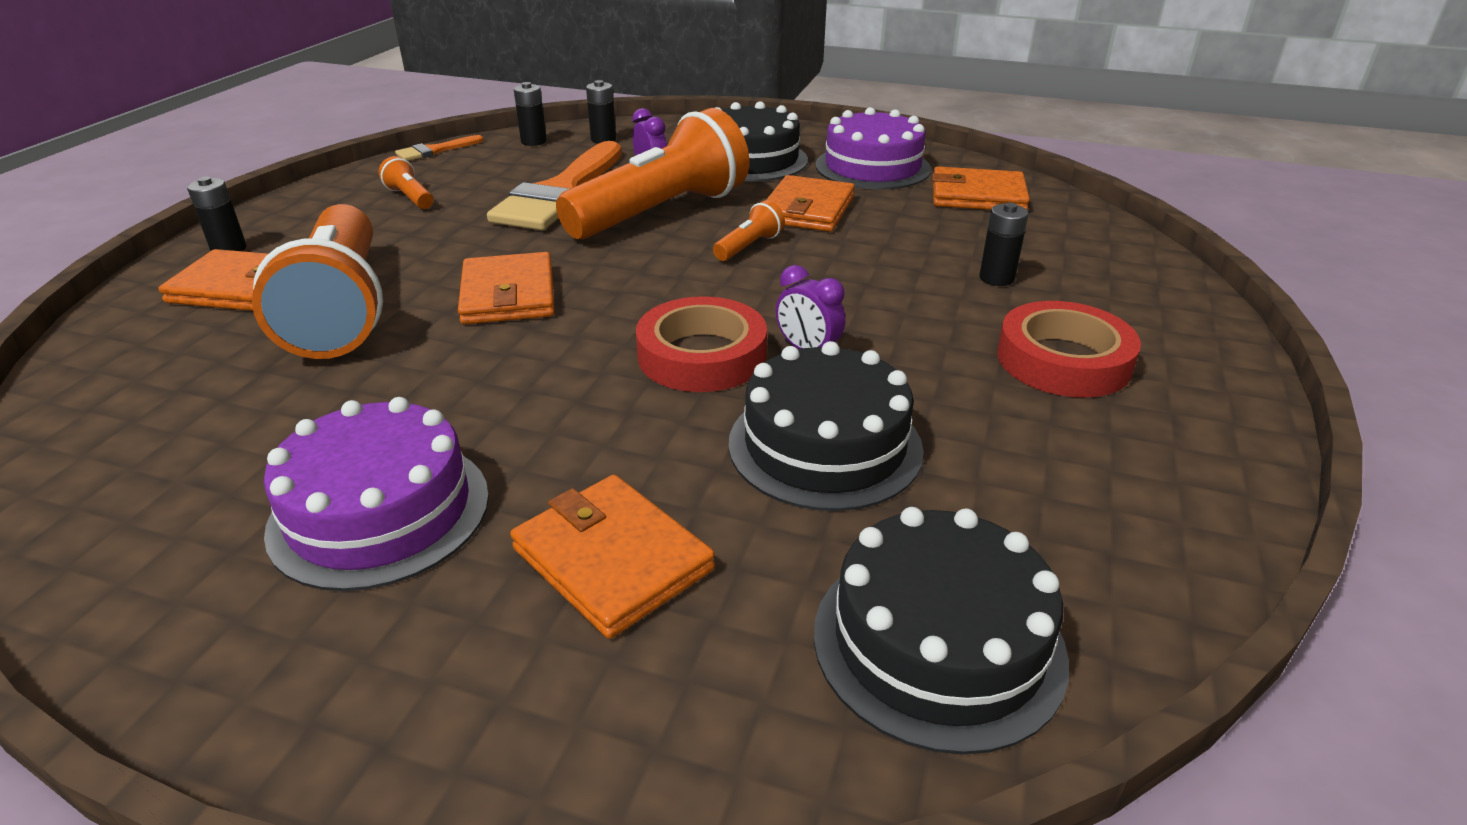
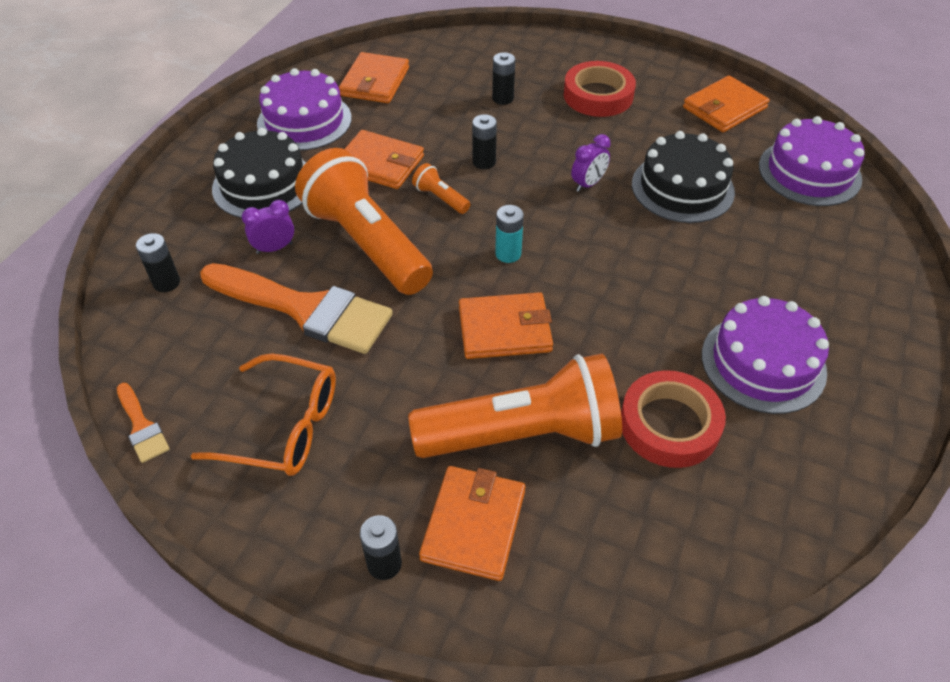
camera: 85 degrees left, 15 degrees up
orange flashlight [378,156,433,209] -> orange glasses [191,354,336,476]
orange wallet [510,475,715,639] -> orange wallet moved to [683,75,770,132]
black battery [514,82,547,146] -> black battery moved to [472,114,497,169]
red tape [636,296,767,392] -> red tape moved to [621,370,726,468]
black cake [814,507,1069,755] -> purple cake [759,116,865,206]
none -> turquoise battery [495,205,524,263]

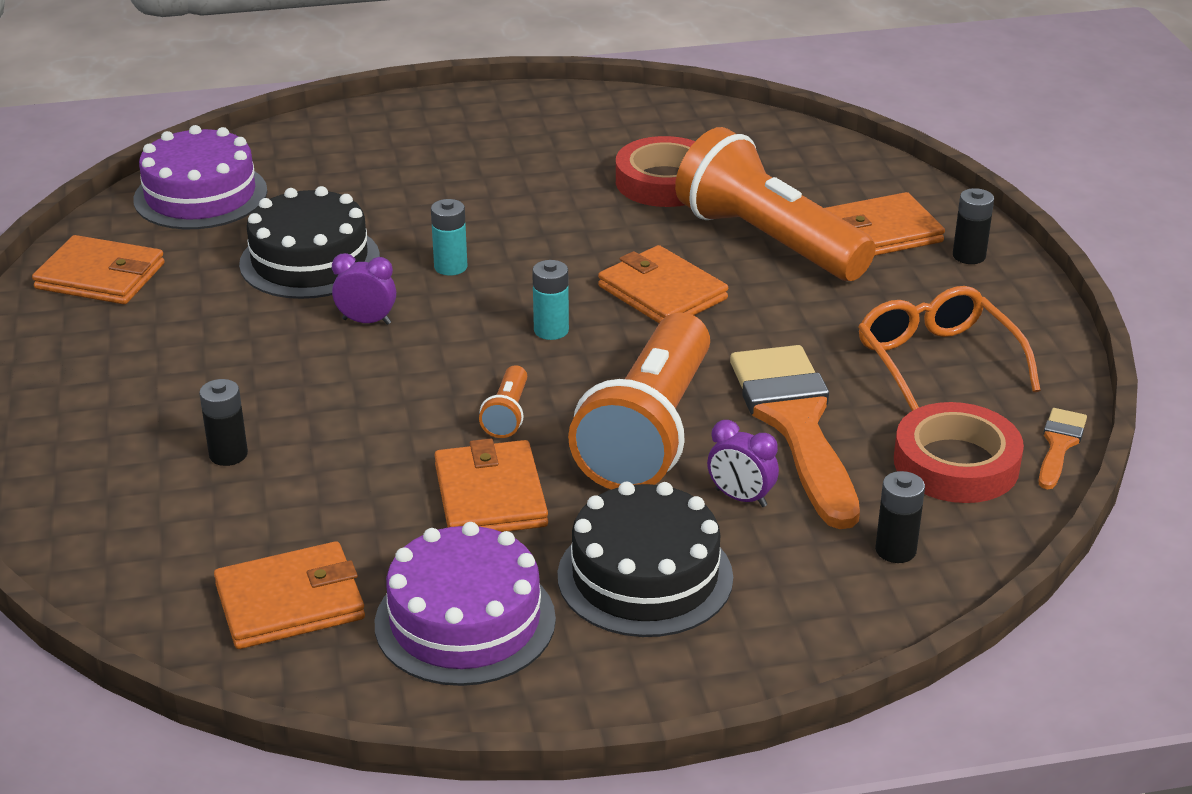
camera: 125 degrees left, 15 degrees down
black battery [472,114,497,169] -> none
red tape [564,61,636,117] -> red tape moved to [894,402,1024,503]
purple cake [702,296,829,414] -> none
none -> turquoise battery [431,199,467,276]

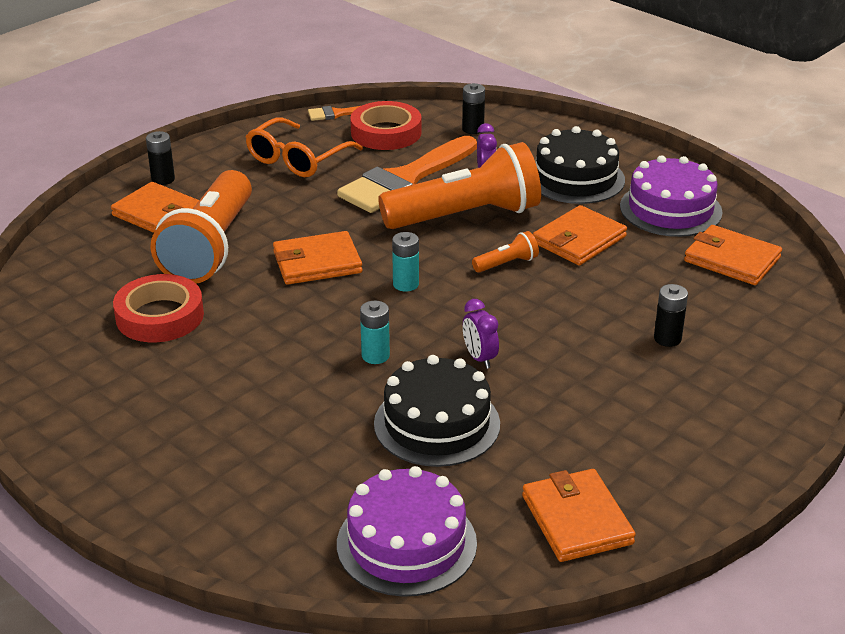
camera: 125 degrees left, 0 degrees up
orange wallet [598,245,728,323] -> orange wallet turned 60 degrees clockwise [273,231,362,285]

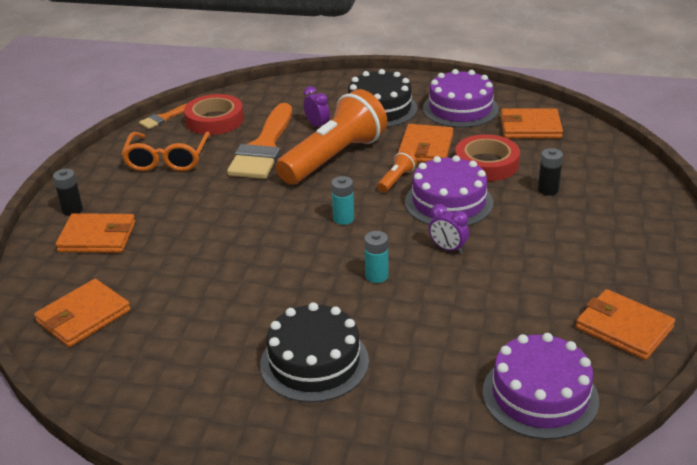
camera: 30 degrees left, 0 degrees up
red tape [113,274,204,342] -> red tape moved to [455,134,520,181]
orange flashlight [151,170,252,284] -> none
orange wallet [273,231,362,285] -> orange wallet moved to [34,279,131,347]
black cake [374,355,500,467] -> black cake moved to [260,302,369,402]
black battery [462,83,485,134] -> none
none -> purple cake [405,155,493,226]

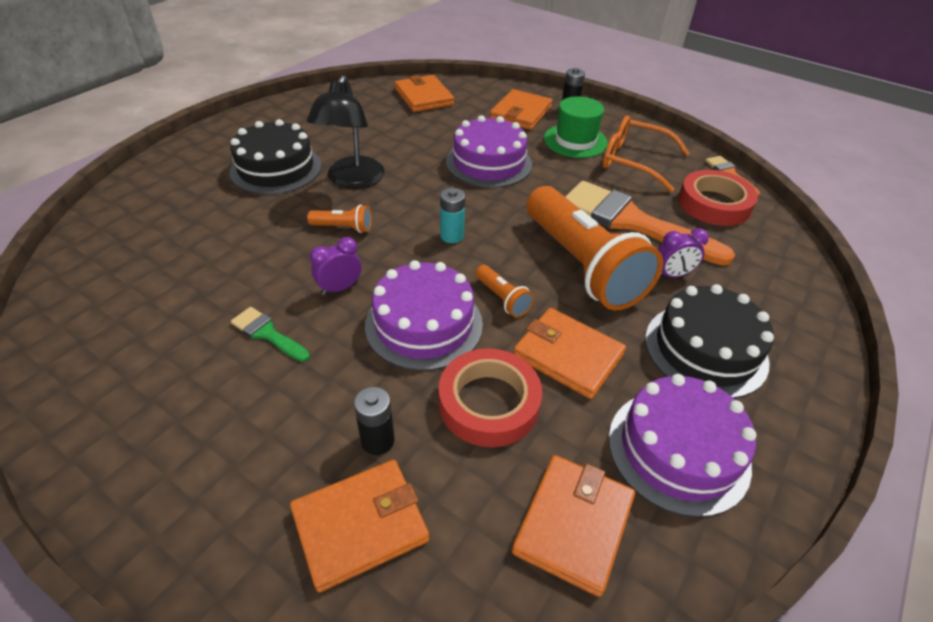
camera: 110 degrees right, 10 degrees up
turquoise battery [364,231,389,283] -> orange flashlight [307,204,372,233]
purple cake [482,333,599,439] -> purple cake moved to [446,115,532,188]
orange wallet [576,289,675,360] -> orange wallet moved to [290,460,429,592]
none -> green brush [231,307,310,362]
none -> black lamp [307,75,385,189]
none -> green hat [544,96,608,158]

